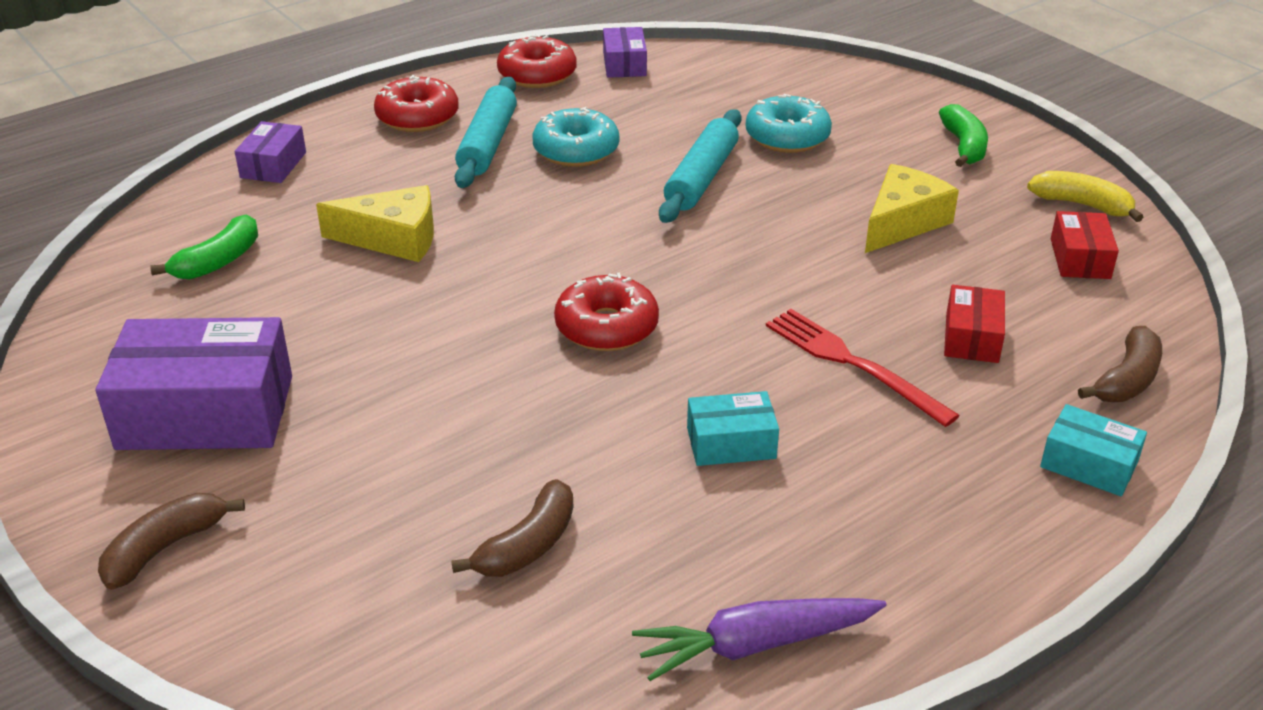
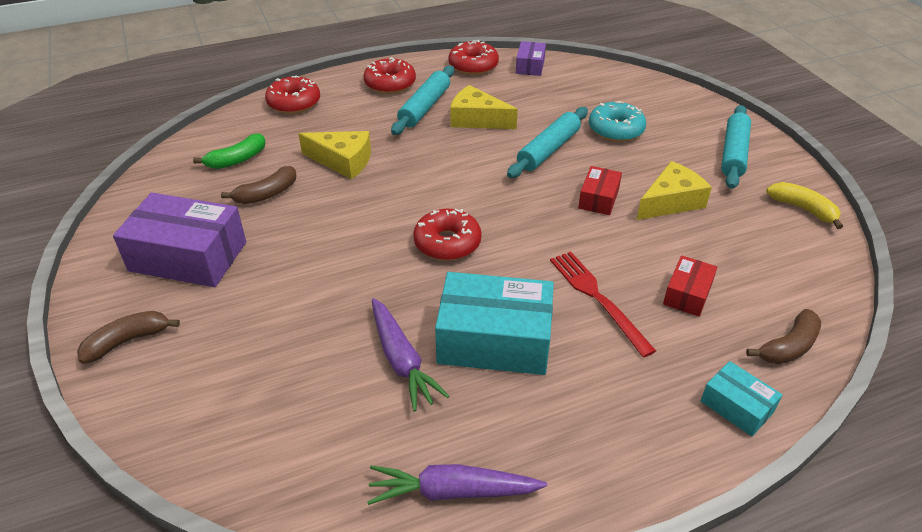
camera: 15 degrees right, 5 degrees up
purple box [235,121,306,183] -> red donut [265,76,320,114]
brown banana [451,479,573,577] -> brown banana moved to [221,166,297,204]
turquoise donut [532,107,619,167] -> yellow cheese [450,85,518,129]
turquoise box [687,391,779,466] -> turquoise box [435,272,554,375], size x1.97
green banana [939,104,988,167] -> turquoise rolling pin [721,105,751,189]
red box [1051,211,1119,279] -> red box moved to [578,166,622,215]
none -> purple carrot [372,298,449,412]

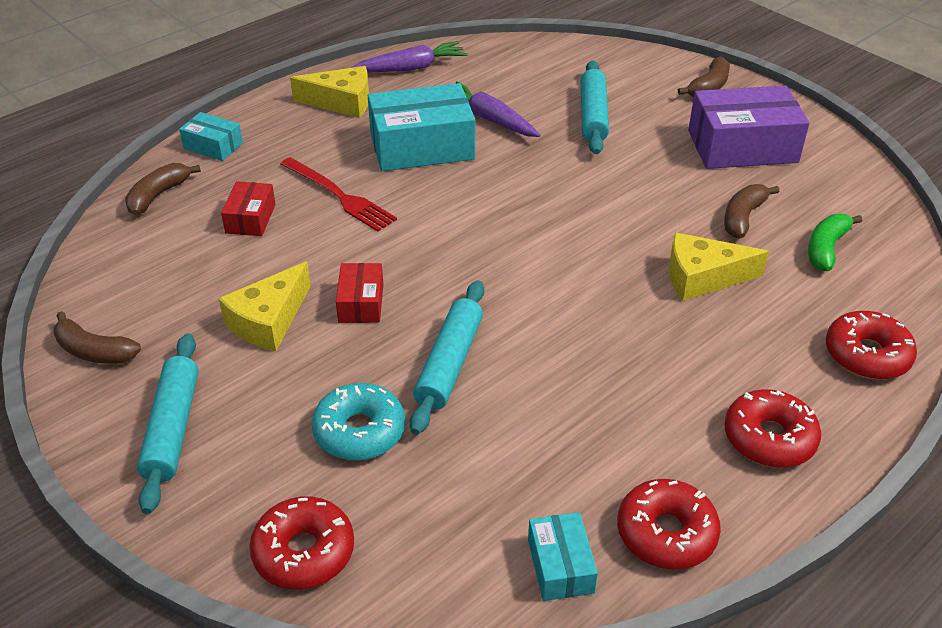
camera: 160 degrees right, 0 degrees up
turquoise rolling pin [391,66,454,135] -> turquoise rolling pin moved to [581,60,609,154]
red donut [413,209,482,261] -> red donut moved to [249,496,354,590]
yellow cheese [450,85,518,129] -> yellow cheese moved to [290,66,369,118]
purple box [516,41,546,76] -> turquoise box [528,512,598,601]
yellow banana [766,182,843,229] -> brown banana [53,311,141,364]

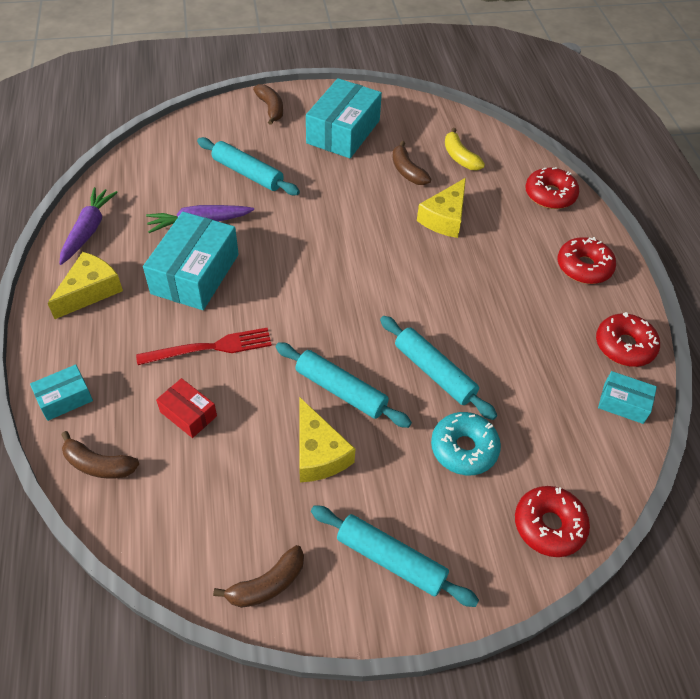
camera: 60 degrees left, 10 degrees up
brown banana [125,163,201,215] -> brown banana turned 45 degrees counterclockwise [61,431,139,479]
red box [336,263,383,323] -> turquoise rolling pin [276,342,412,428]
purple box [688,85,810,169] -> turquoise box [306,78,382,158]
green banana [808,214,862,271] -> yellow banana [445,128,485,170]

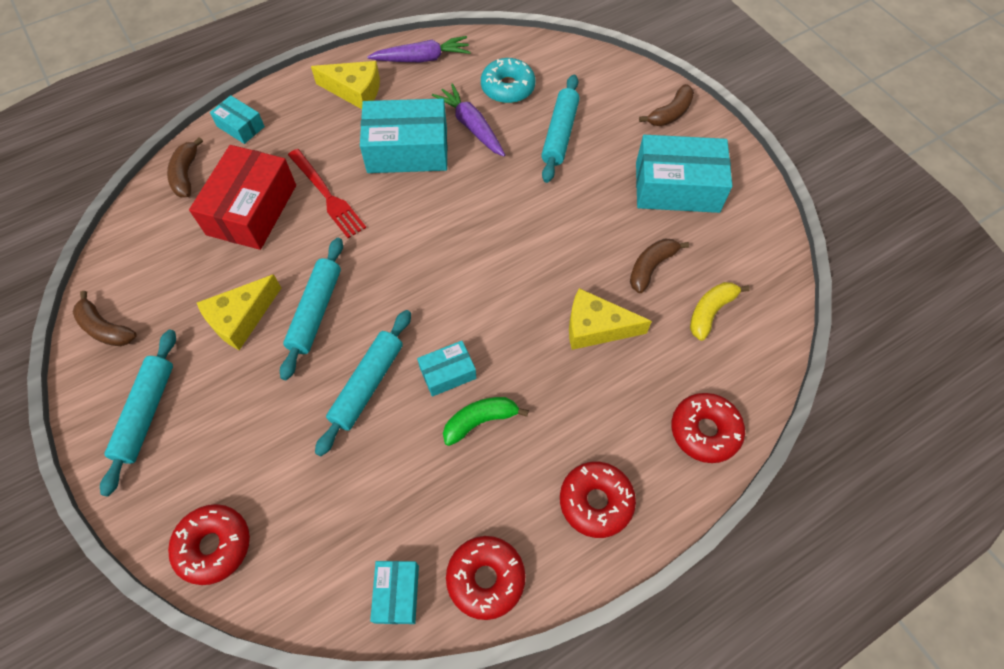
camera: 70 degrees right, 10 degrees up
red box [156,378,217,438] -> red box [189,145,296,250], size x1.97
turquoise donut [431,412,501,475] -> turquoise donut moved to [481,58,535,103]
none -> turquoise box [417,341,476,397]
none -> green banana [443,397,529,446]

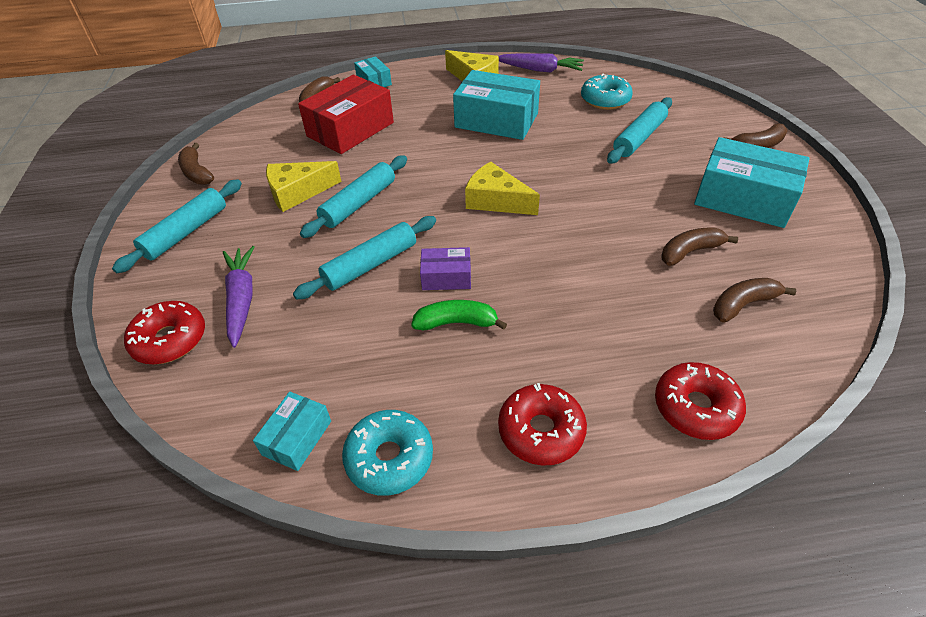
camera: 25 degrees right, 15 degrees down
red fork [288,149,366,238] -> none
turquoise box [417,341,476,397] -> purple box [420,247,471,290]
purple carrot [432,83,505,157] -> purple carrot moved to [223,246,254,348]
red donut [446,536,525,620] -> turquoise donut [342,410,433,496]
yellow cheese [569,288,652,350] -> yellow cheese moved to [465,162,540,215]
yellow banana [690,282,750,341] -> brown banana [713,278,796,323]

